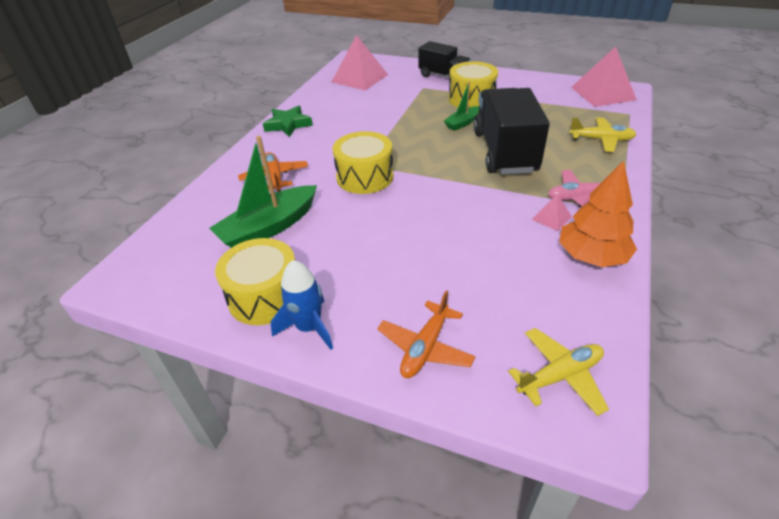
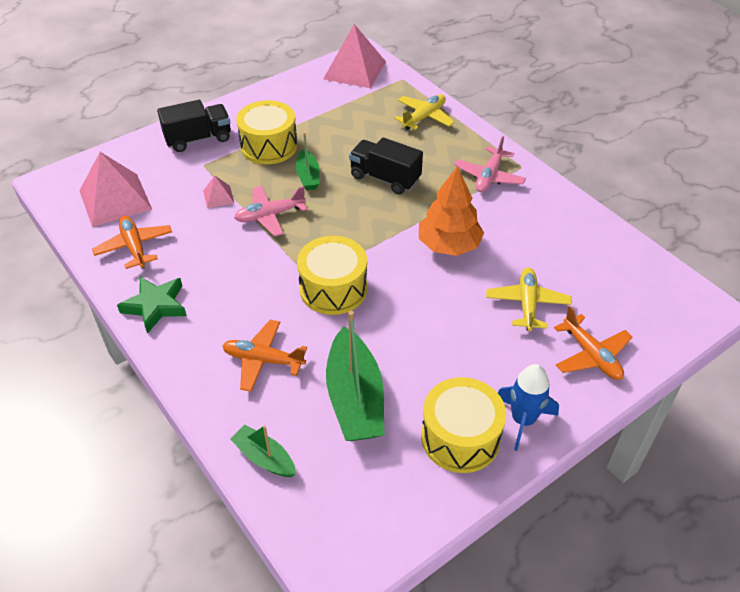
camera: 60 degrees left, 5 degrees up
black truck [474,88,550,175] -> black truck [349,137,423,195], size x0.60
yellow plane [508,328,609,416] -> yellow plane moved to [486,268,572,331]
pink pyramid [531,194,572,231] -> pink pyramid moved to [203,176,234,208]
orange tree [559,161,637,267] -> orange tree moved to [419,166,484,256]
none -> orange plane [92,216,172,269]
none -> green boat [230,425,296,477]
none -> pink plane [234,185,307,237]

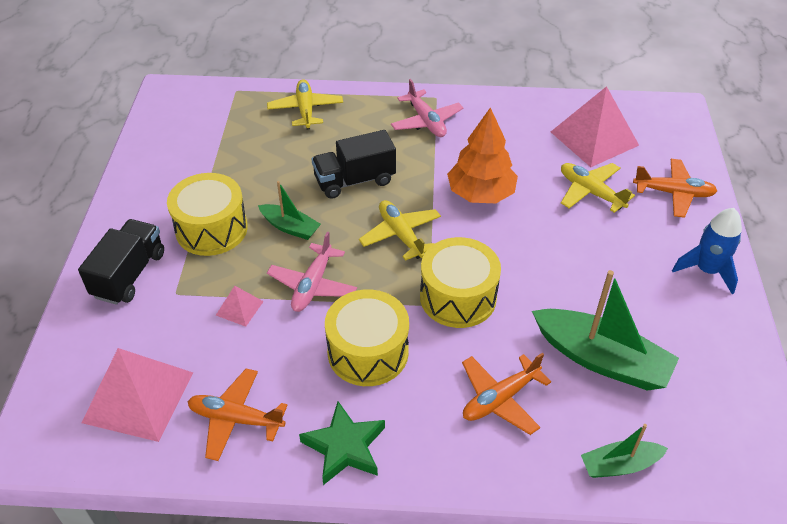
camera: 50 degrees left, 0 degrees up
pink pyramid [323,24,386,88] -> pink pyramid moved to [551,86,639,167]
yellow drum [421,377,506,473] -> yellow drum moved to [325,289,409,386]
none -> yellow plane [359,200,441,261]

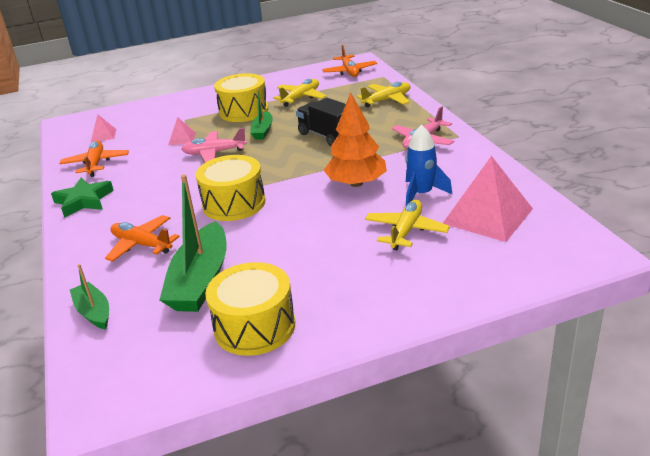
camera: 70 degrees right, 15 degrees down
black truck [78,219,164,305] -> none
pink pyramid [82,348,193,442] -> pink pyramid [91,114,116,142], size x0.46
yellow drum [325,289,409,386] -> yellow drum moved to [205,262,295,356]
yellow plane [359,200,441,261] -> yellow plane moved to [274,79,327,107]
orange plane [633,159,717,218] -> orange plane moved to [322,45,377,77]
blue rocket [672,208,742,294] -> blue rocket moved to [405,125,452,205]

